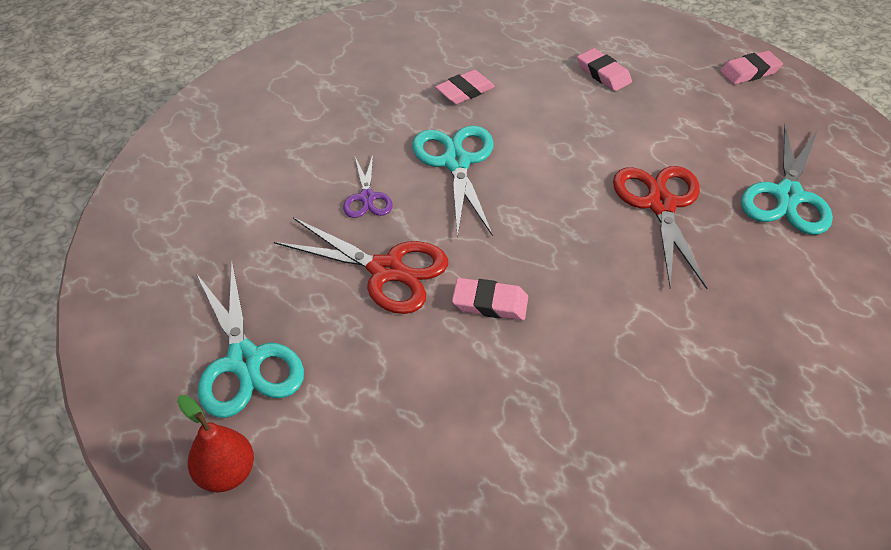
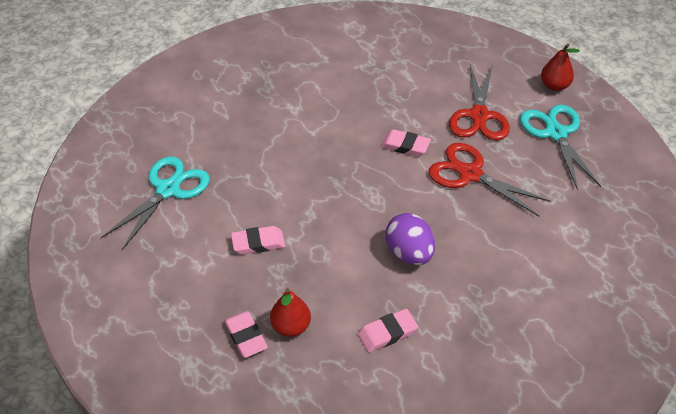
camera: 170 degrees left, 0 degrees up
purple scissors [343,155,393,218] -> none
turquoise scissors [412,125,494,238] -> purple egg [386,213,435,265]
red scissors [613,166,707,289] -> red scissors moved to [449,64,510,140]
pink eraser [720,51,783,84] -> pink eraser moved to [231,226,285,254]
none -> red pear [270,288,311,337]

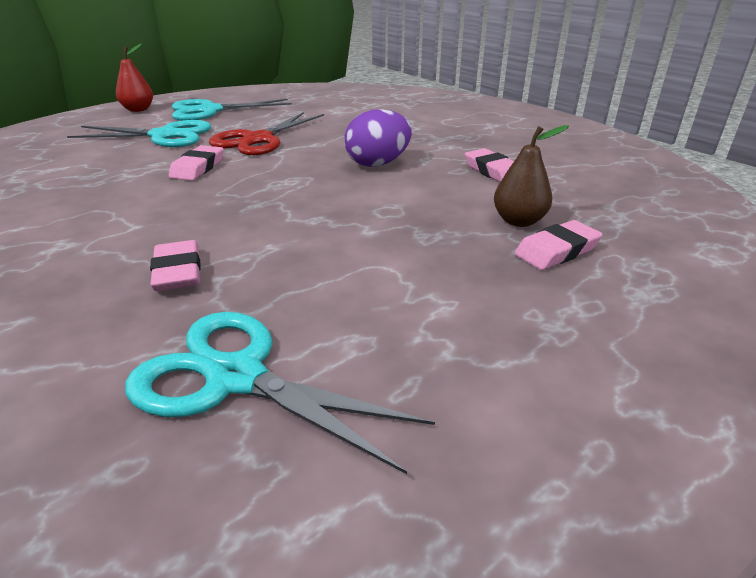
camera: 95 degrees left, 15 degrees down
pink eraser [231,226,285,254] -> pink eraser moved to [150,240,201,291]
red pear [270,288,311,337] -> brown pear [494,125,569,227]
red scissors [449,64,510,140] -> turquoise scissors [67,120,211,147]

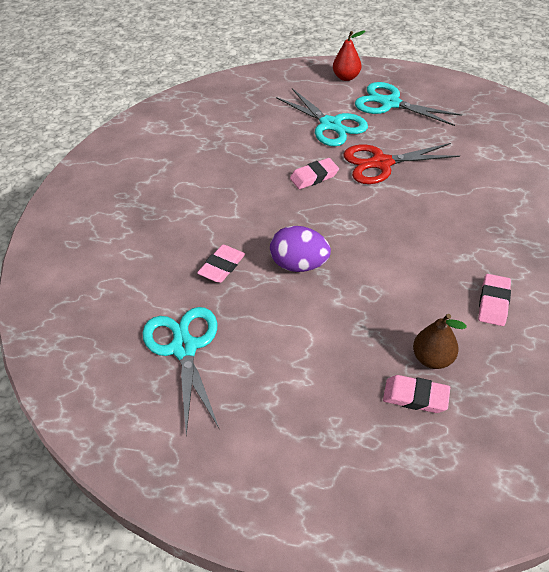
camera: 50 degrees right, 15 degrees up
purple egg [344,109,412,167] -> purple egg moved to [270,226,331,272]

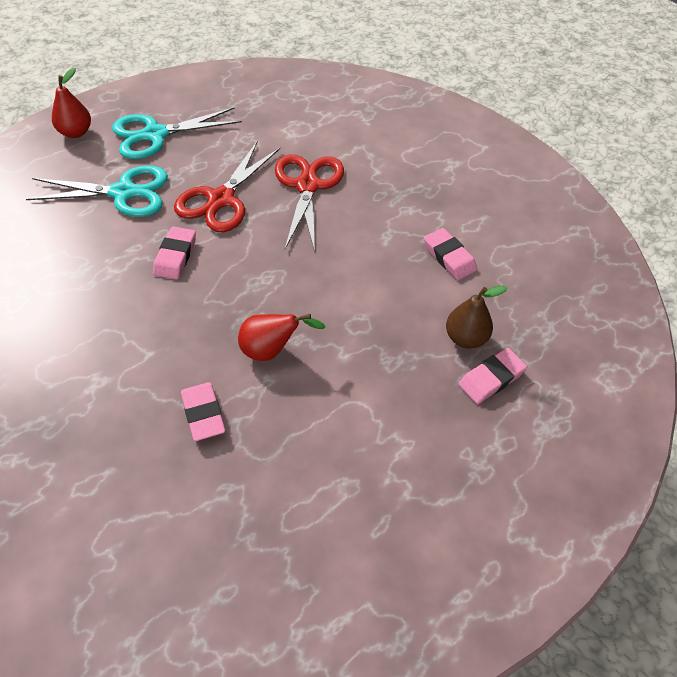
camera: 55 degrees left, 5 degrees up
turquoise scissors [142,307,219,436] -> none
purple egg [270,226,331,272] -> red pear [238,314,325,361]
none -> red scissors [275,154,344,252]

